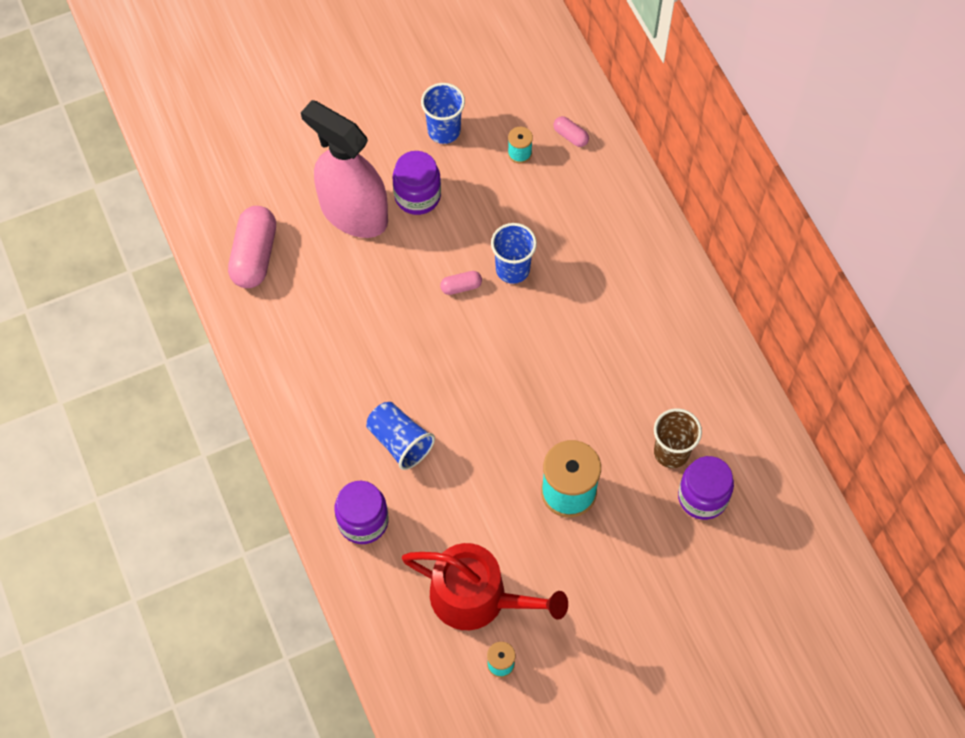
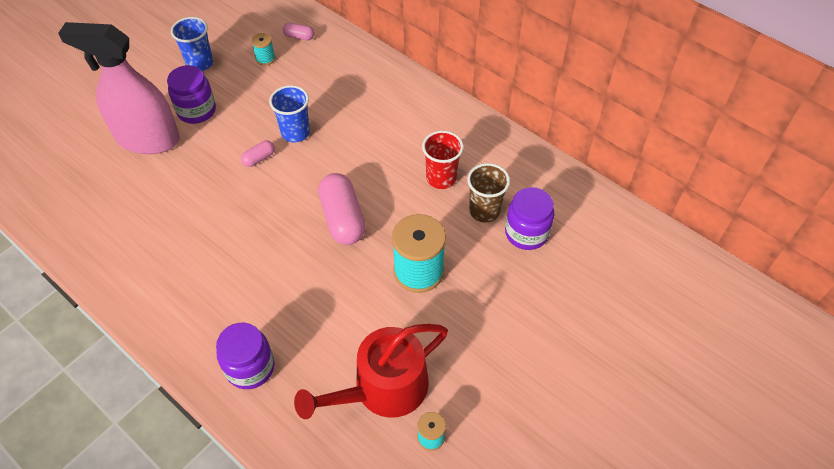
camera: 25 degrees left, 10 degrees down
pink capsule [228,206,276,288] -> pink capsule moved to [318,173,365,245]
blue cup [366,402,435,470] -> none
red watering can [402,543,568,630] -> red watering can turned 150 degrees clockwise [294,324,448,419]
none -> red cup [422,131,463,189]

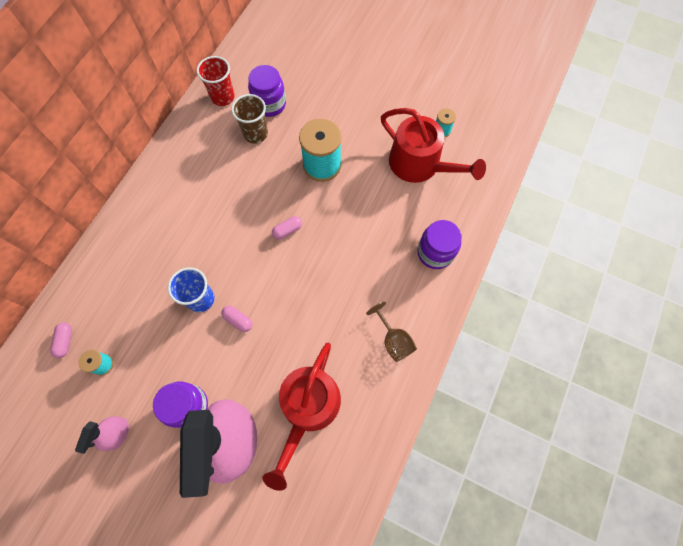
camera: 105 degrees left, 15 degrees up
blue cup [171,17,213,71] -> pink spray bottle [75,416,129,454]
pink capsule [318,173,365,245] -> pink capsule [272,216,302,239], size x0.48
red cup [422,131,463,189] -> red cup moved to [197,56,235,106]
none -> red watering can [263,343,341,491]
none -> brown goblet [366,301,417,362]

